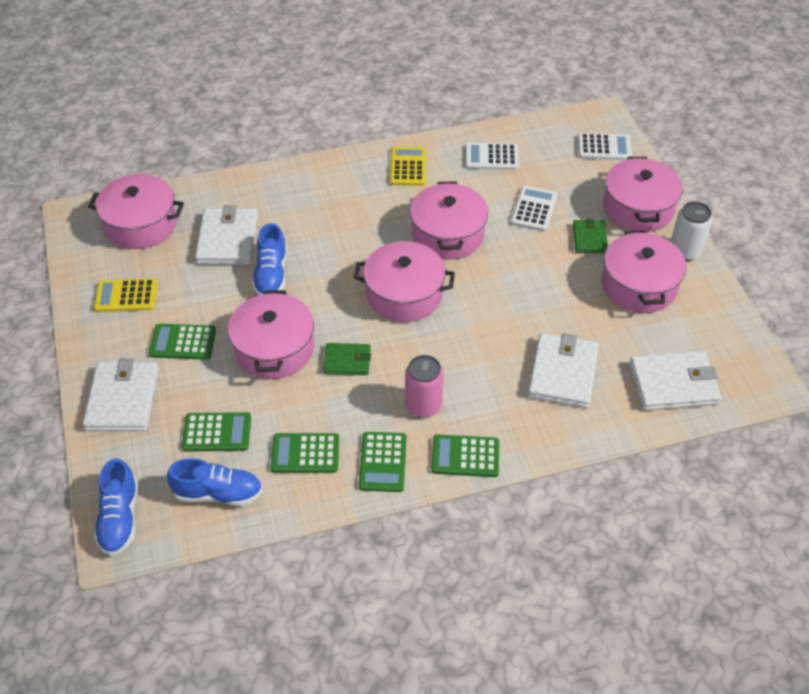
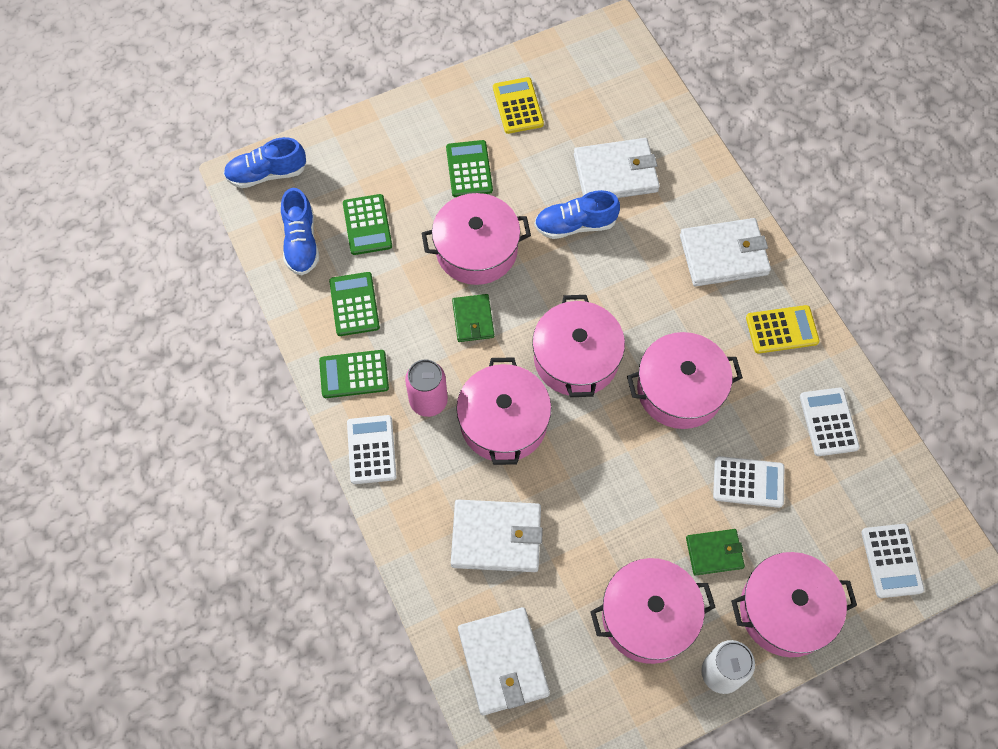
camera: 80 degrees right, 15 degrees up
white wallet [83,358,159,431] -> white wallet moved to [680,218,771,286]
pink pot [88,174,184,249] -> pink pot moved to [456,357,551,465]
green calculator [431,434,499,477] -> white calculator [347,415,397,484]

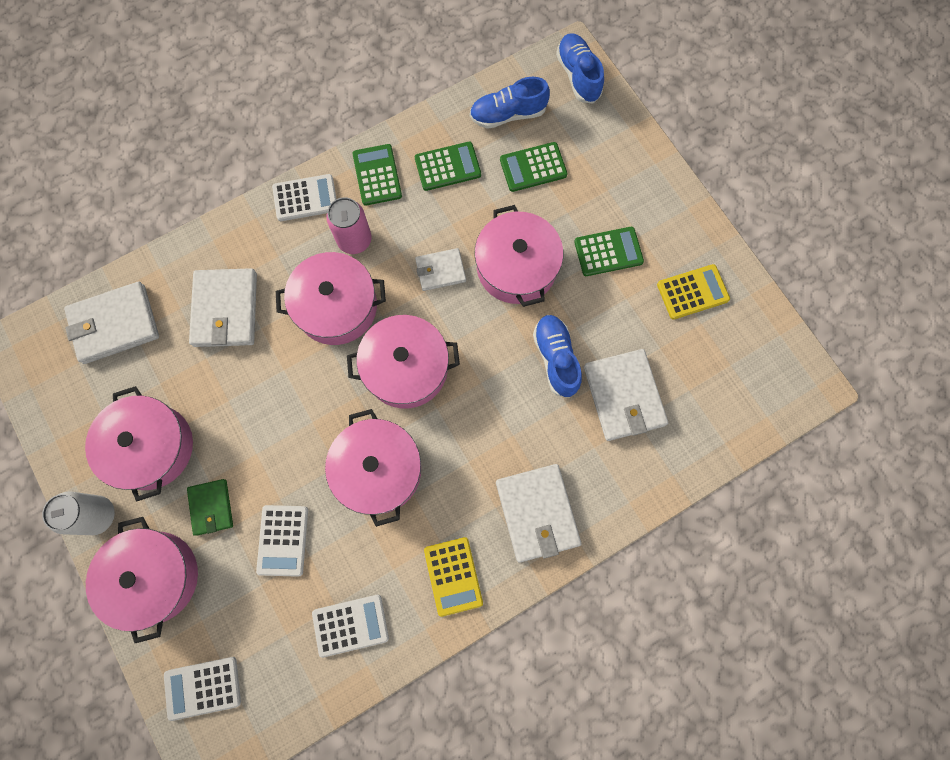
camera: 85 degrees right, 10 degrees up
green wallet [452,294,494,342] -> white wallet [415,248,466,291]

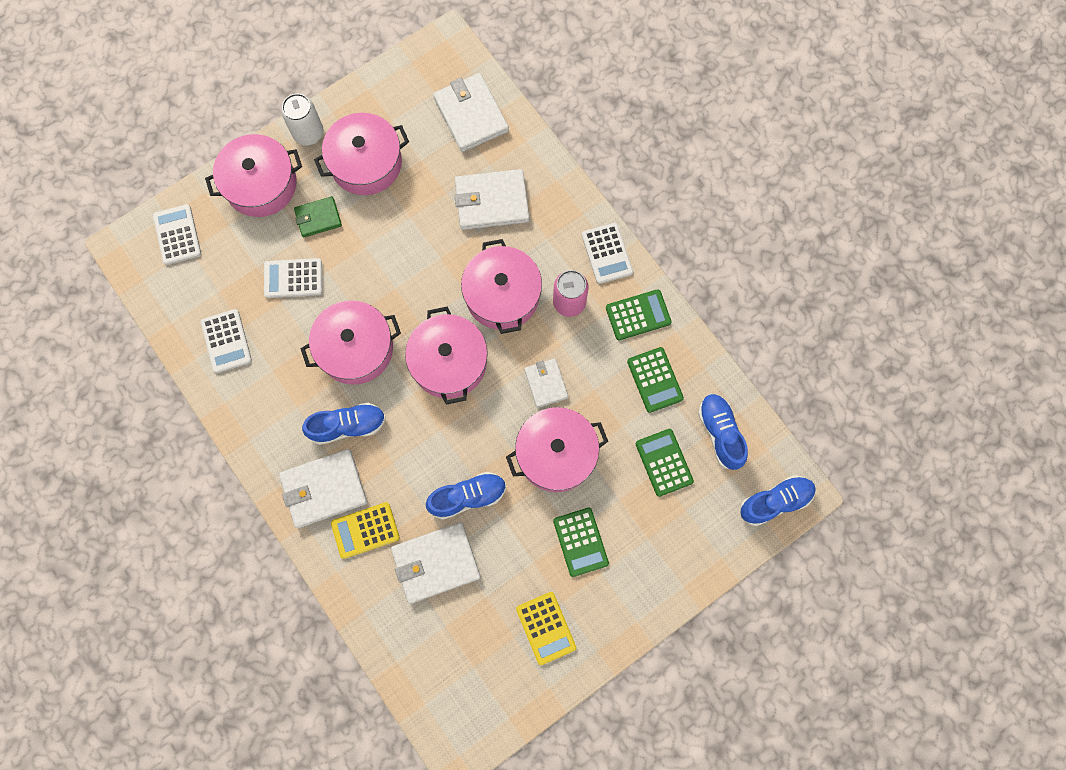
camera: 85 degrees right, 0 degrees up
yellow calculator [424,537,483,617] -> yellow calculator moved to [331,502,400,559]
none -> blue shoe [302,403,386,445]

